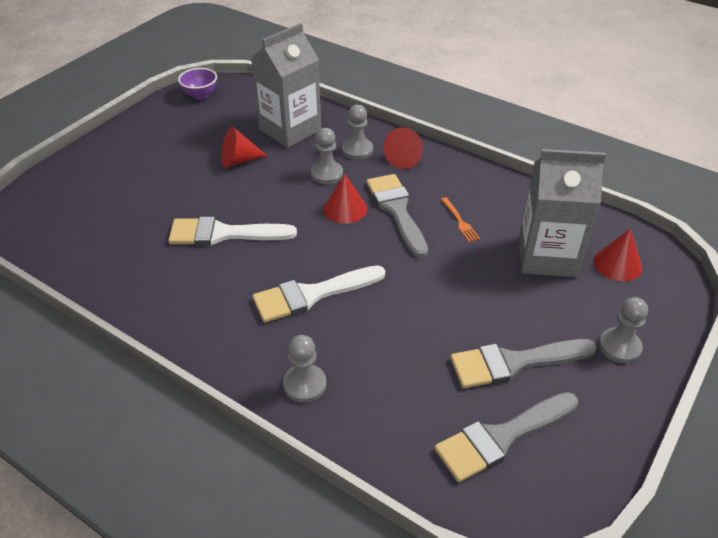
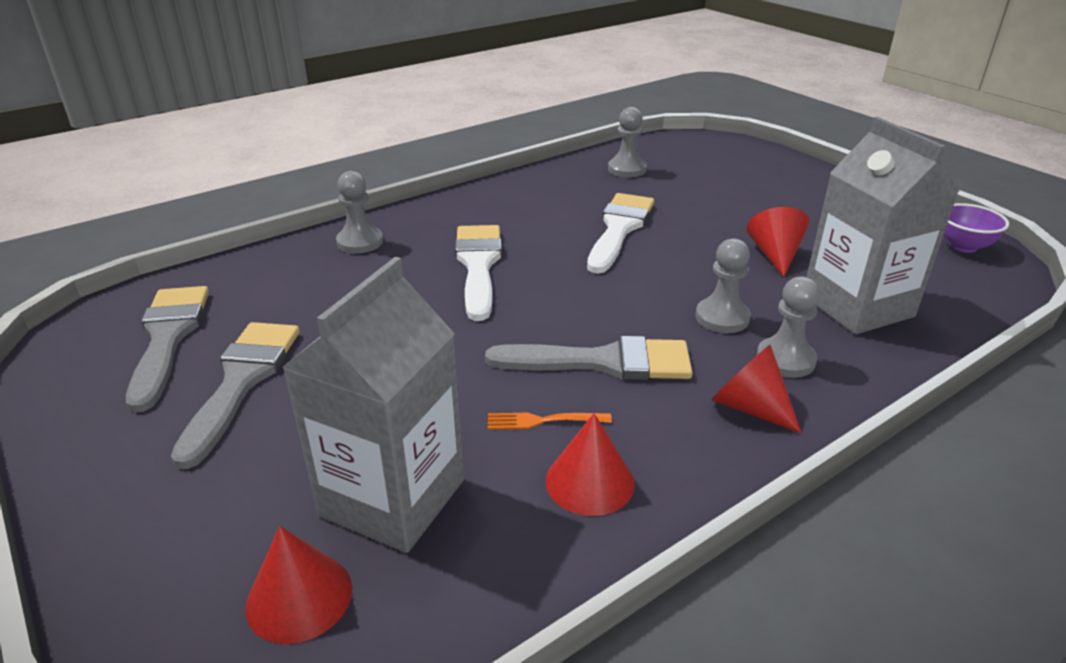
camera: 110 degrees right, 10 degrees down
red cone [324,174,367,224] -> red cone moved to [545,413,635,516]
grey pawn [599,297,648,363] -> grey pawn moved to [608,107,647,178]

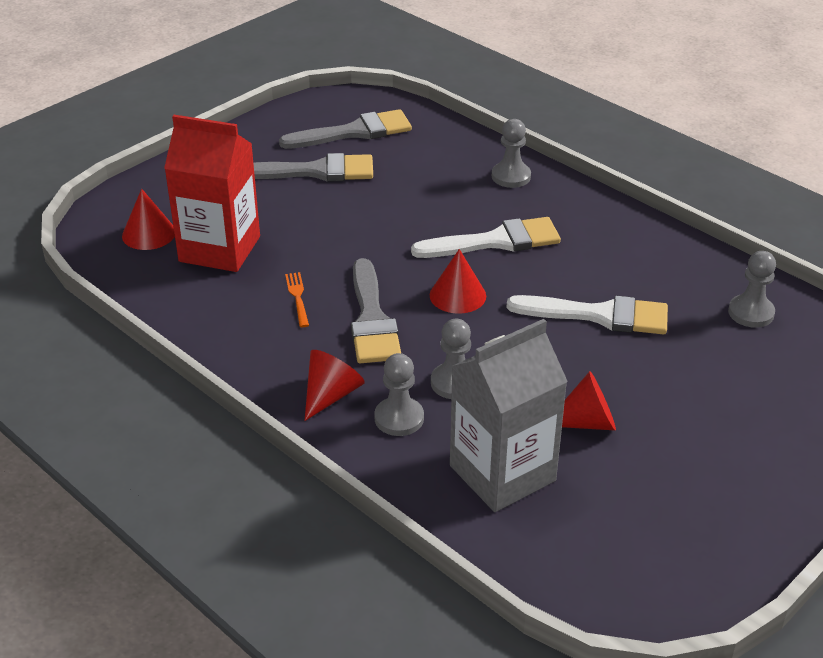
camera: 80 degrees right, 5 degrees up
grey carton [282,257,464,553] -> red carton [164,115,260,272]
red cone [545,413,635,516] -> red cone moved to [430,249,486,314]
purple bowl [944,203,1009,253] -> none

